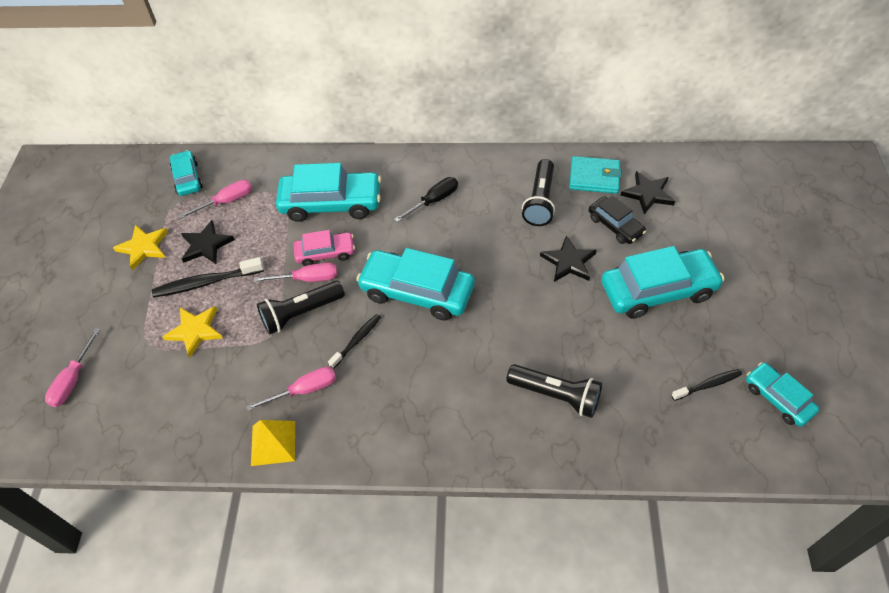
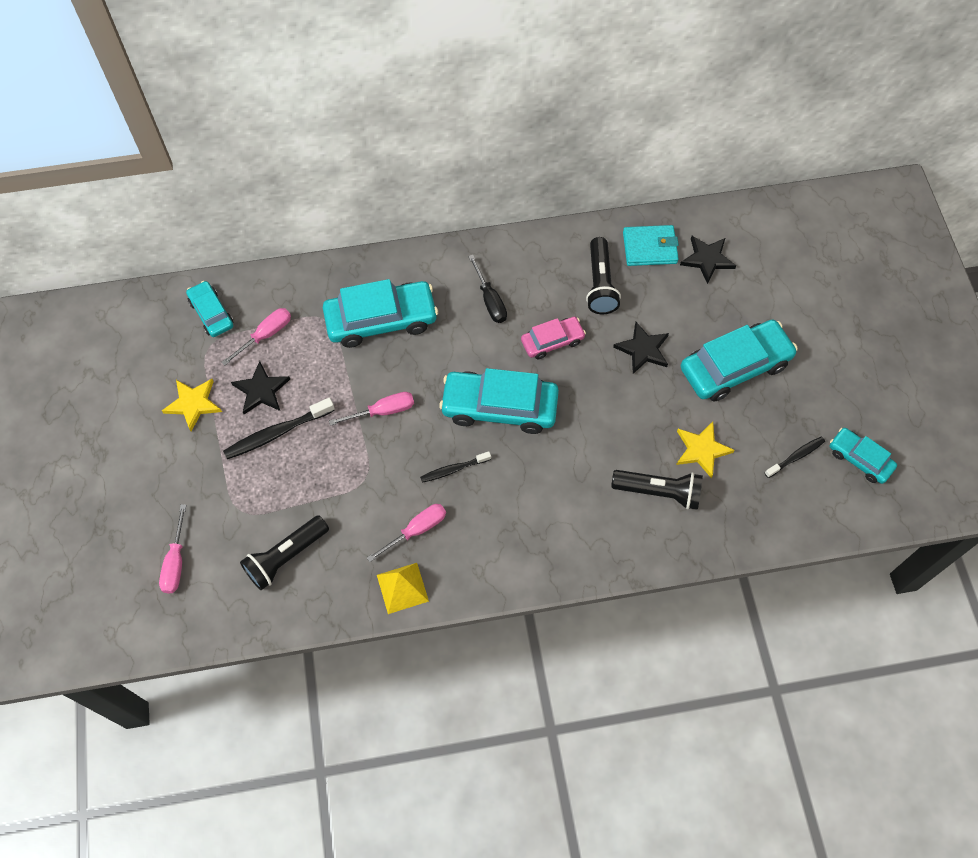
camera: 15 degrees left, 10 degrees up
yellow star [162,306,223,357] -> yellow star moved to [676,422,735,479]
black flashlight [257,281,345,335] -> black flashlight moved to [240,515,329,590]
pink car [293,230,355,266] -> pink car moved to [521,317,586,359]
black toothbrush [328,314,381,369] -> black toothbrush turned 135 degrees counterclockwise [420,451,491,483]
black screwdriver [394,177,458,222] -> black screwdriver turned 120 degrees clockwise [468,255,507,323]
black car [589,196,646,244] -> none

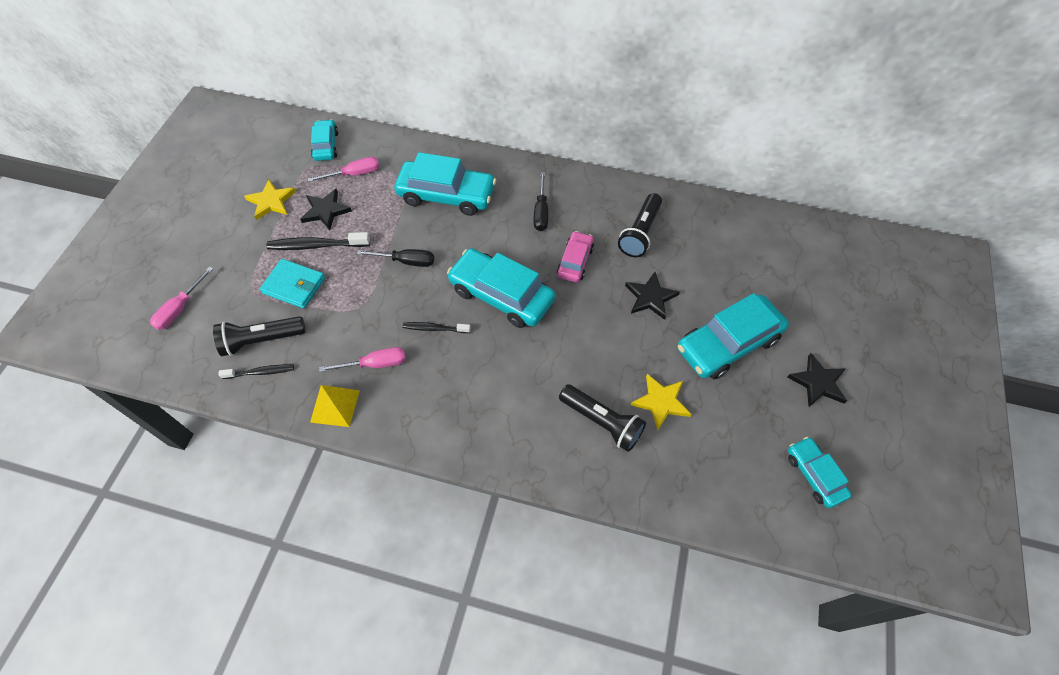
camera: 25 degrees right, 5 degrees down
pink screwdriver [329,392,414,426] -> black screwdriver [357,249,434,267]
pink car [521,317,586,359] -> pink car turned 75 degrees counterclockwise [557,231,594,282]
turquoise wallet [623,225,679,266] -> turquoise wallet moved to [260,259,325,308]
black star [680,236,736,284] -> black star moved to [787,353,847,407]
turquoise car [681,320,798,402] -> turquoise car turned 150 degrees clockwise [677,293,789,379]
black toothbrush [765,437,825,478] -> black toothbrush moved to [218,365,294,379]

